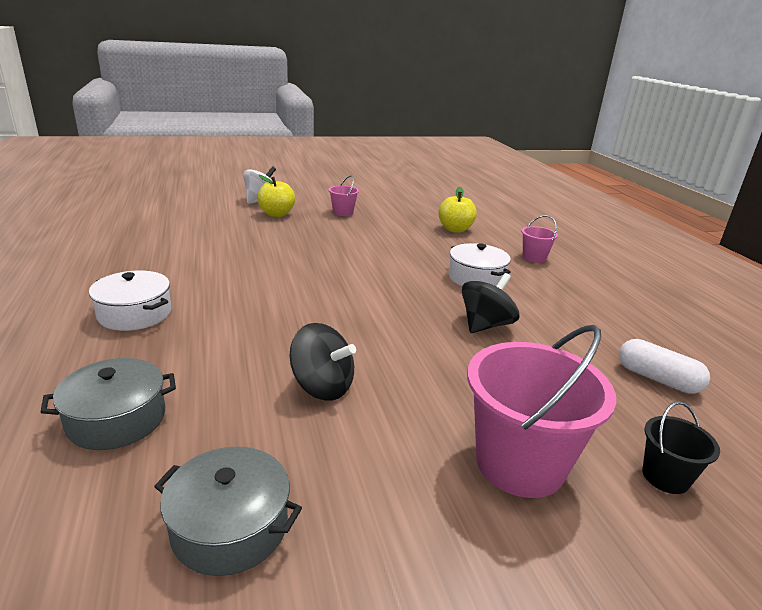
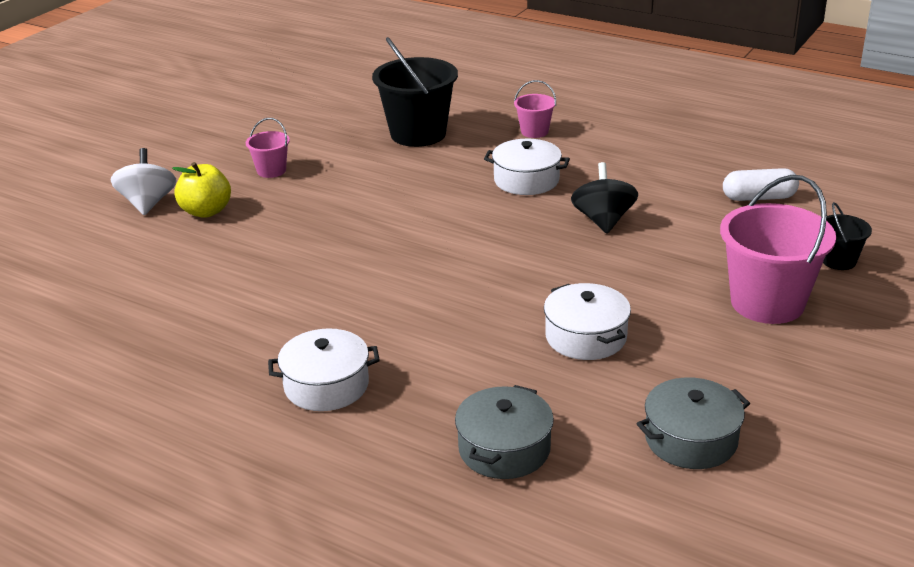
camera: 40 degrees left, 5 degrees up
black spinning top [290,323,356,401] -> white pot [544,283,631,360]
yellow apple [438,187,477,233] -> black bucket [372,37,458,147]

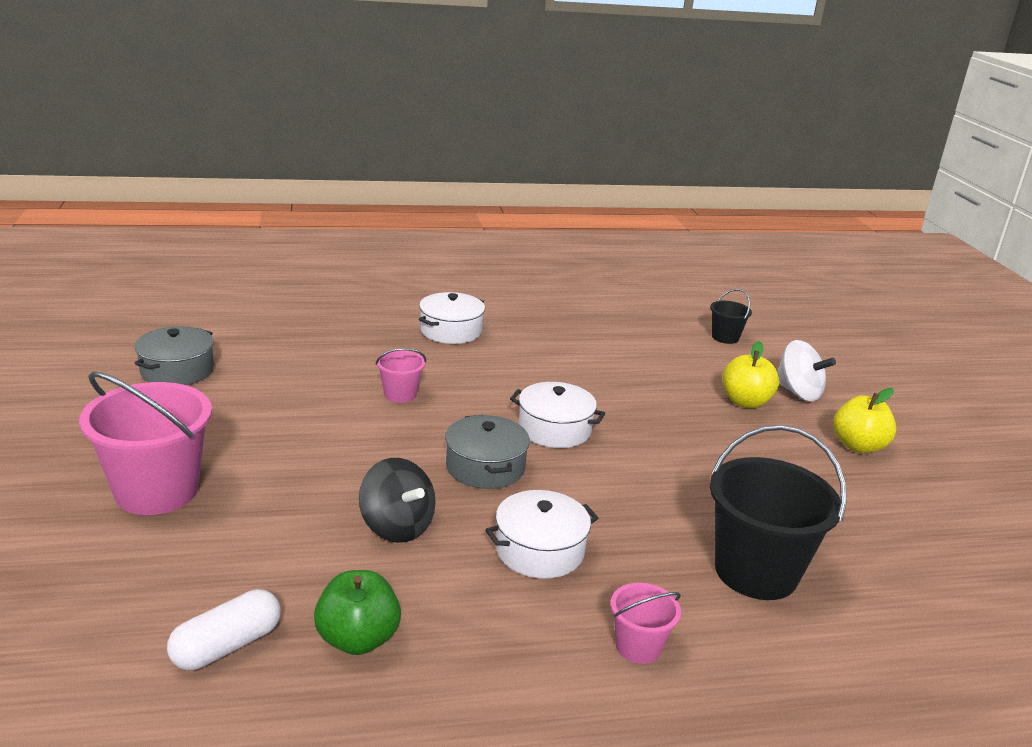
camera: 135 degrees right, 5 degrees down
pink bucket [246,118,290,178] -> pink bucket moved to [375,348,426,403]
grey pot [455,385,554,479] -> grey pot moved to [445,415,530,489]
white pot [544,283,631,360] -> white pot moved to [510,382,605,448]
black bucket [823,202,872,270] -> black bucket moved to [710,289,752,344]
none -> green apple [314,570,401,655]
none -> yellow apple [833,388,896,453]

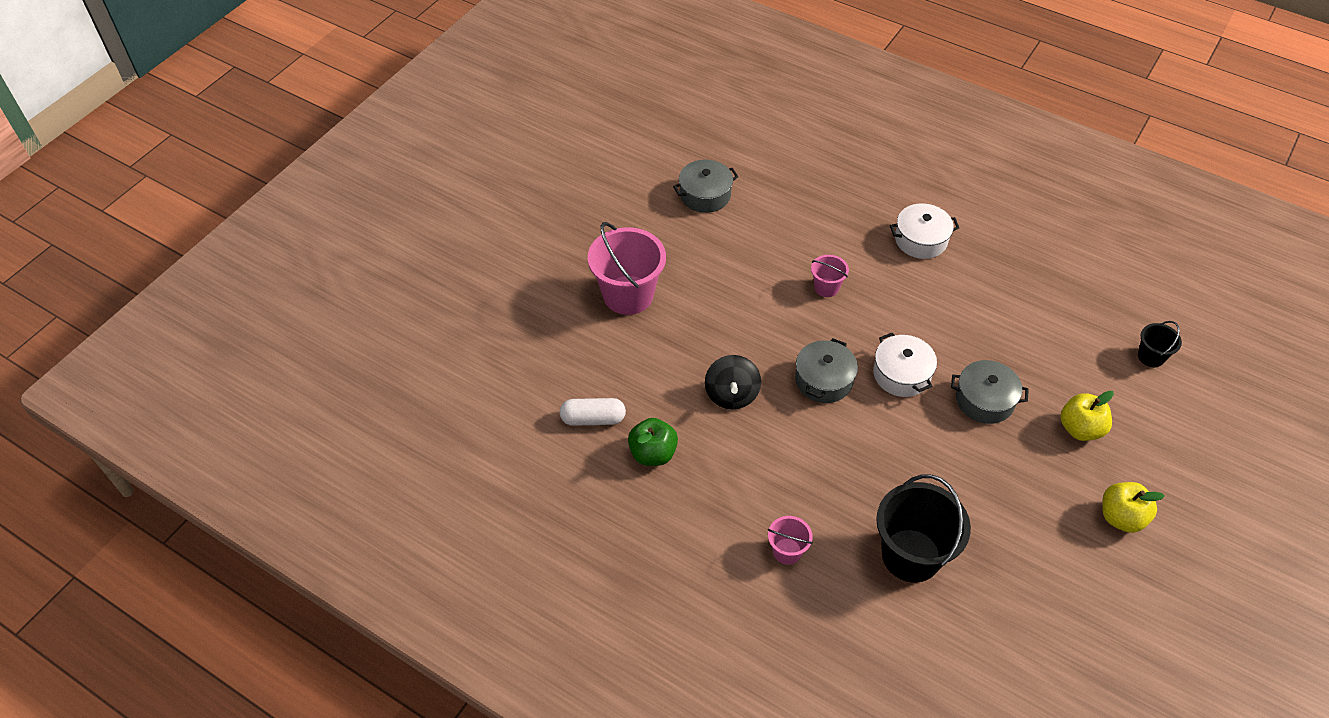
camera: 45 degrees right, 25 degrees up
white pot [485,490,598,579] -> none
white spinning top [777,340,836,401] -> none
none -> grey pot [951,360,1029,424]

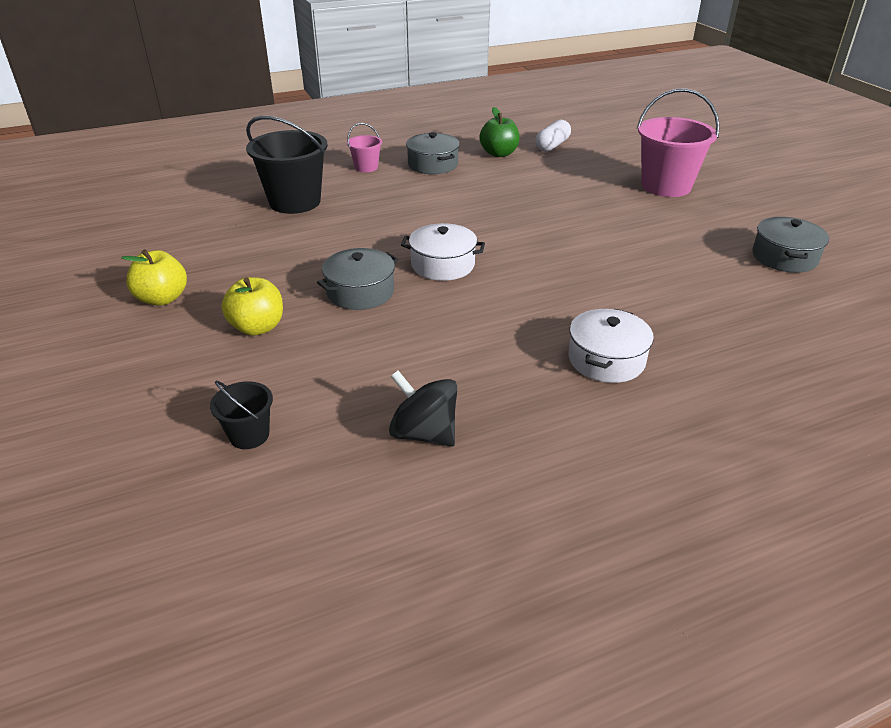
camera: 125 degrees right, 15 degrees down
black spinning top [705,355,761,409] -> black spinning top moved to [389,371,457,447]
grey pot [795,338,858,403] -> grey pot moved to [406,132,460,174]
pink bucket [811,255,849,297] -> none

